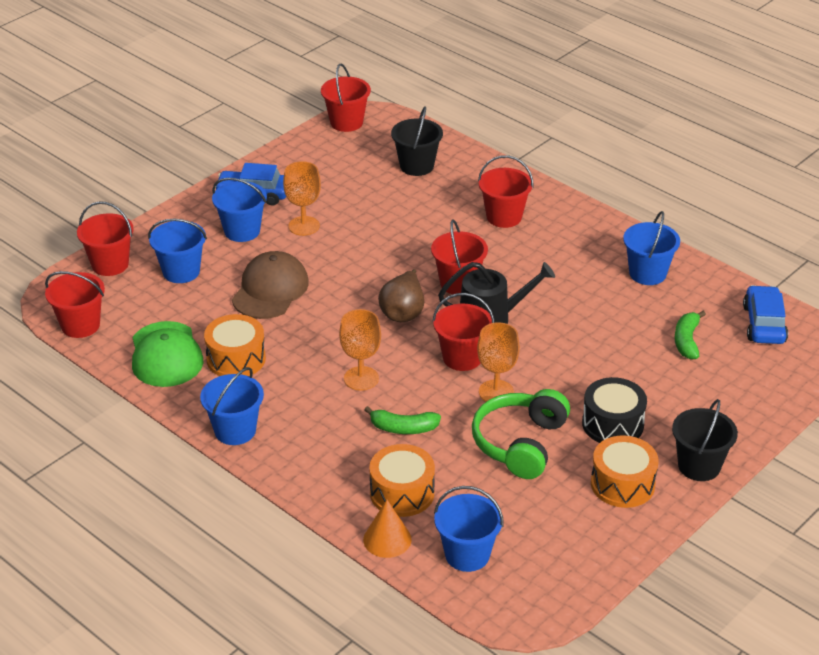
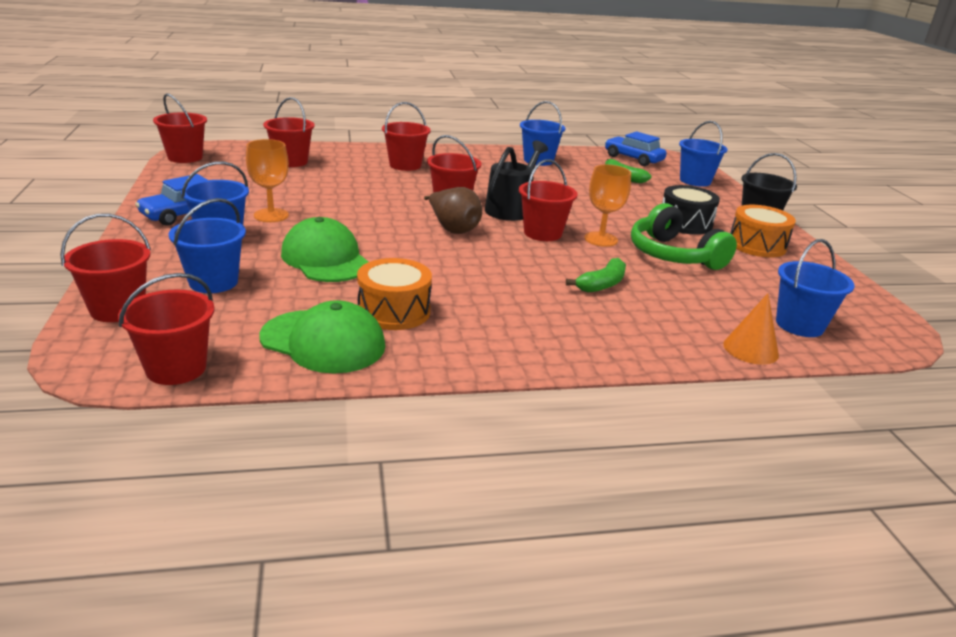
camera: 55 degrees left, 10 degrees down
blue bucket [200,367,264,445] -> blue bucket moved to [679,121,728,187]
brown cap [232,251,309,319] -> green cap [281,217,368,282]
orange goblet [339,309,381,391] -> none
orange drum [369,444,435,517] -> none
black bucket [391,107,443,176] -> red bucket [263,97,315,167]

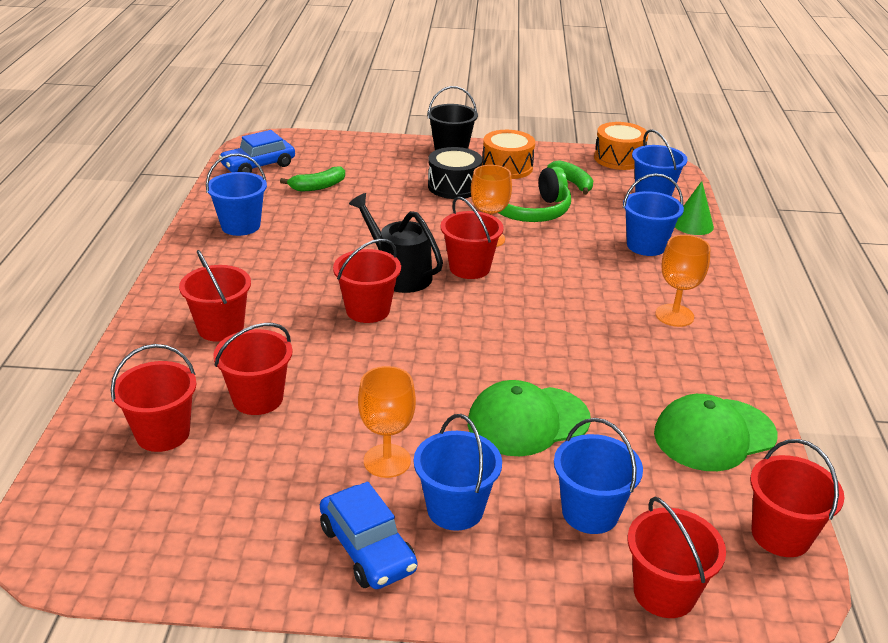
camera: 75 degrees left, 5 degrees up
red bucket [153,93,207,163] -> red bucket moved to [213,323,292,415]
green cap [259,300,386,374] -> green cap turned 150 degrees counterclockwise [654,394,777,471]
orange drum [357,258,432,330] -> orange drum moved to [594,122,648,170]
brown pear [424,187,482,234] -> none
green banana [566,258,626,292] -> green banana moved to [547,160,593,195]
blue bucket [679,121,728,187] -> blue bucket moved to [623,173,684,256]
orange cone [723,293,779,365] -> green cone [675,181,714,235]
none -> orange goblet [655,235,710,327]

